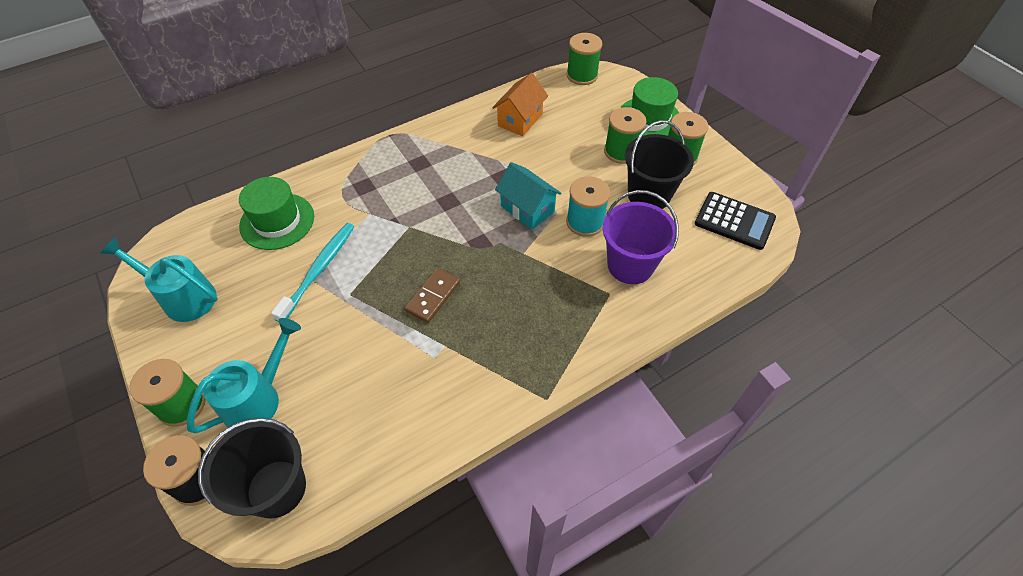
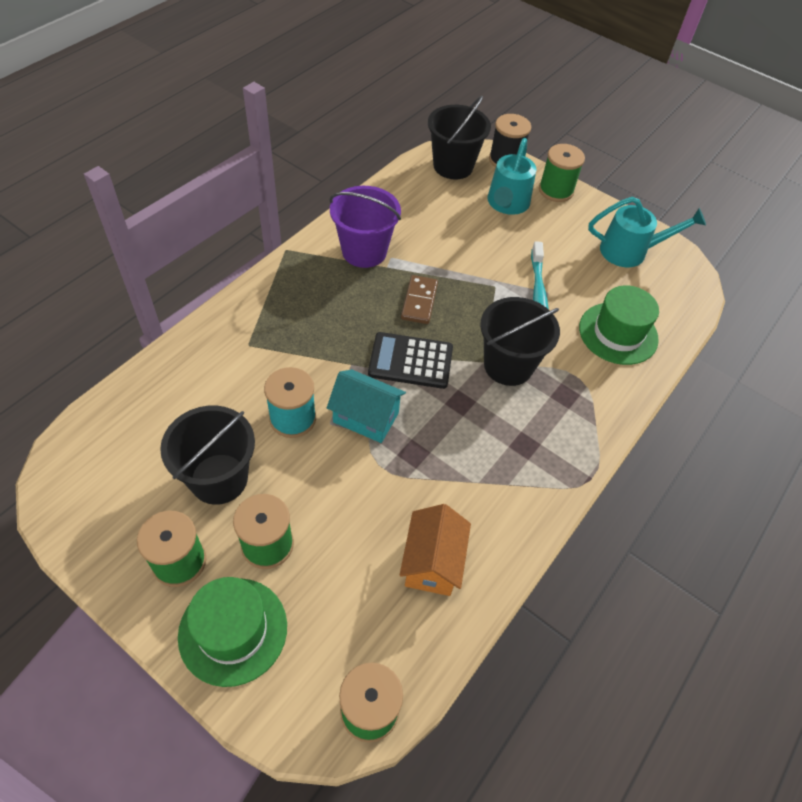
camera: 155 degrees right, 0 degrees up
purple bucket [603,190,679,284] -> purple bucket moved to [329,186,401,268]
black calculator [695,192,776,250] -> black calculator moved to [368,332,453,389]
none -> black bucket [480,297,560,386]

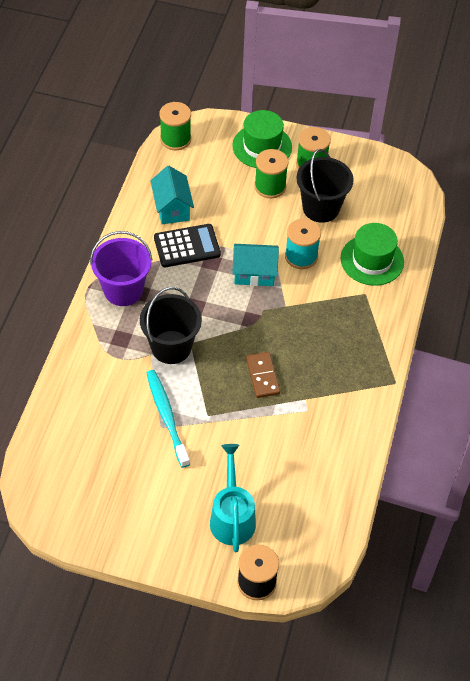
camera: 160 degrees right, 0 degrees up
purple bucket [329,186,401,268] -> purple bucket moved to [90,231,152,306]
black calculator [368,332,453,389] -> black calculator moved to [154,224,221,267]
orange house [400,504,471,596] -> turquoise house [150,166,194,224]
black bucket [428,96,491,179] -> none
green spool [539,144,585,202] -> none
green hat [579,285,659,365] -> green hat moved to [341,223,404,286]
turquoise watering can [588,197,706,267] -> none

